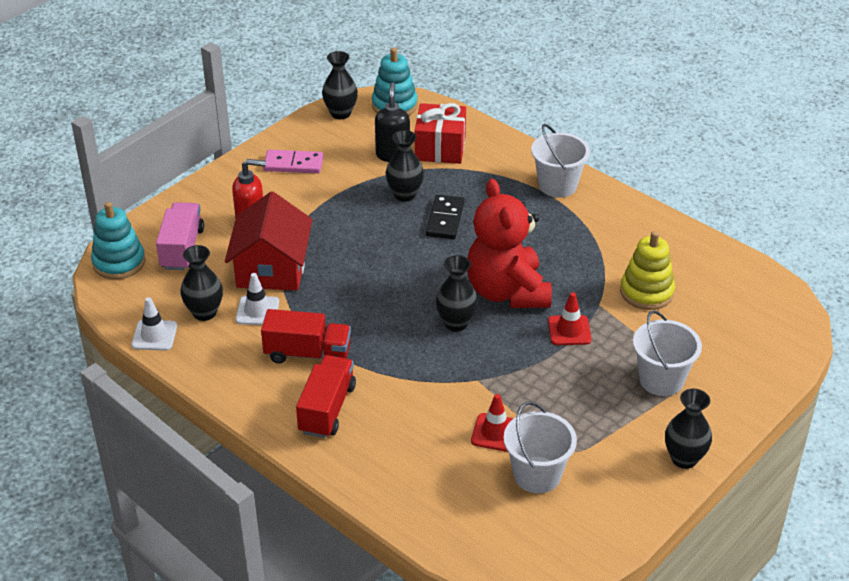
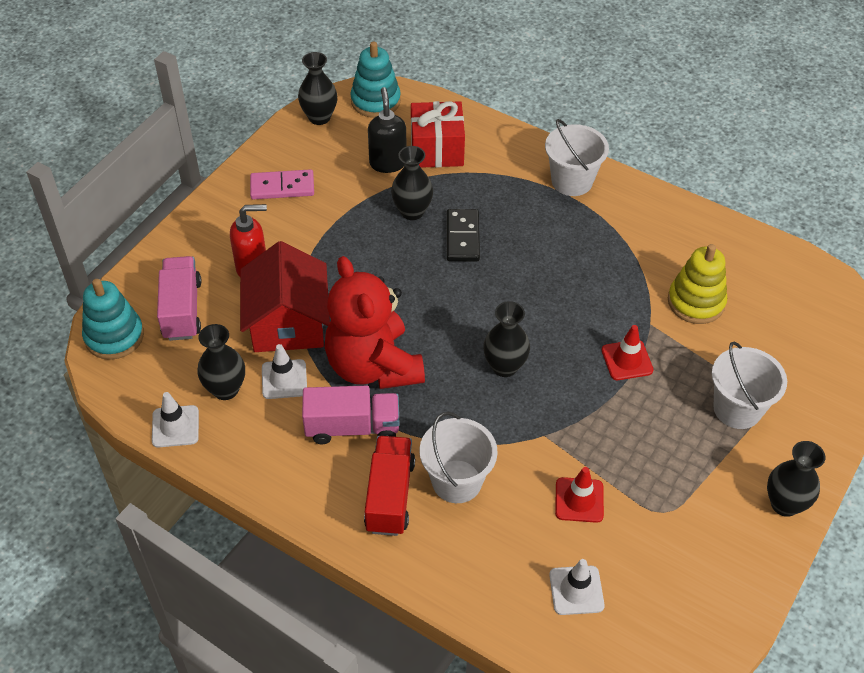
camera: 10 degrees left, 10 degrees up
red truck [261,309,351,364] -> pink truck [302,386,400,445]
red teddy bear [467,179,552,308] -> red teddy bear moved to [325,256,425,389]
white bucket [503,401,577,493] -> white bucket moved to [419,412,498,503]
none -> white traffic cone [549,559,605,615]

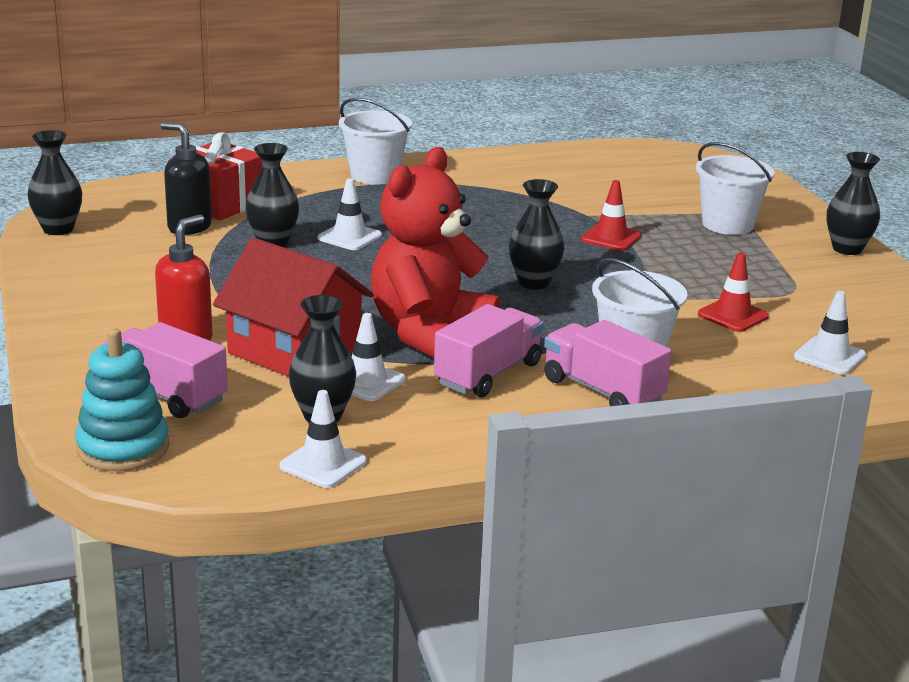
camera: 50 degrees left, 25 degrees down
pink domino [250,169,314,199] -> none
red teddy bear [325,256,425,389] -> red teddy bear turned 105 degrees clockwise [371,147,500,358]
turquoise stacking toy [350,41,401,118] -> none
red truck [364,436,415,536] -> pink truck [544,320,672,406]
black domino [447,209,480,261] -> white traffic cone [318,178,382,250]
yellow stacking toy [668,244,727,324] -> none

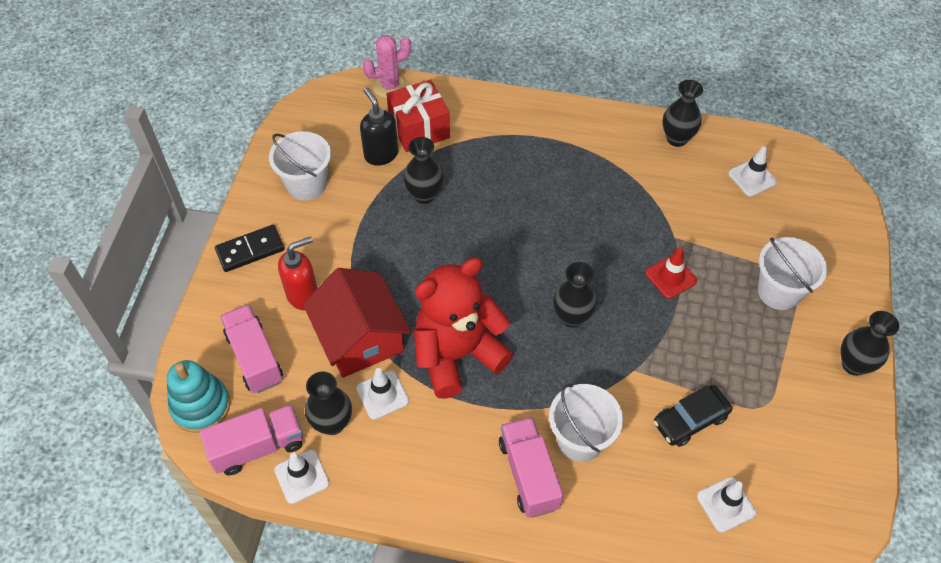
camera: 30 degrees right, 30 degrees up
black vase [28,130,82,235] -> black vase moved to [662,80,703,147]
white traffic cone [318,178,382,250] -> white traffic cone moved to [728,146,777,197]
white bucket [339,98,412,185] -> white bucket moved to [269,131,331,200]
pink truck [434,304,544,397] -> pink truck moved to [200,404,303,476]
red traffic cone [698,253,769,332] -> black car [654,385,732,447]
none -> black domino [215,225,284,272]
none -> pink cactus [363,35,411,99]

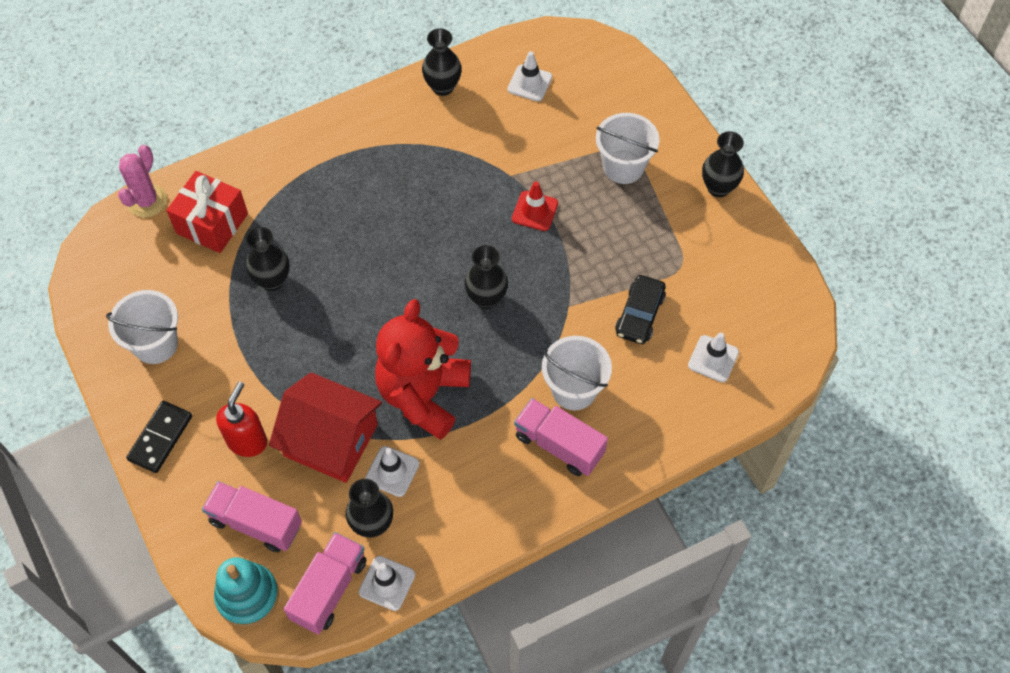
camera: 40 degrees left, 5 degrees up
black soap dispenser [360,87,398,166] -> none

